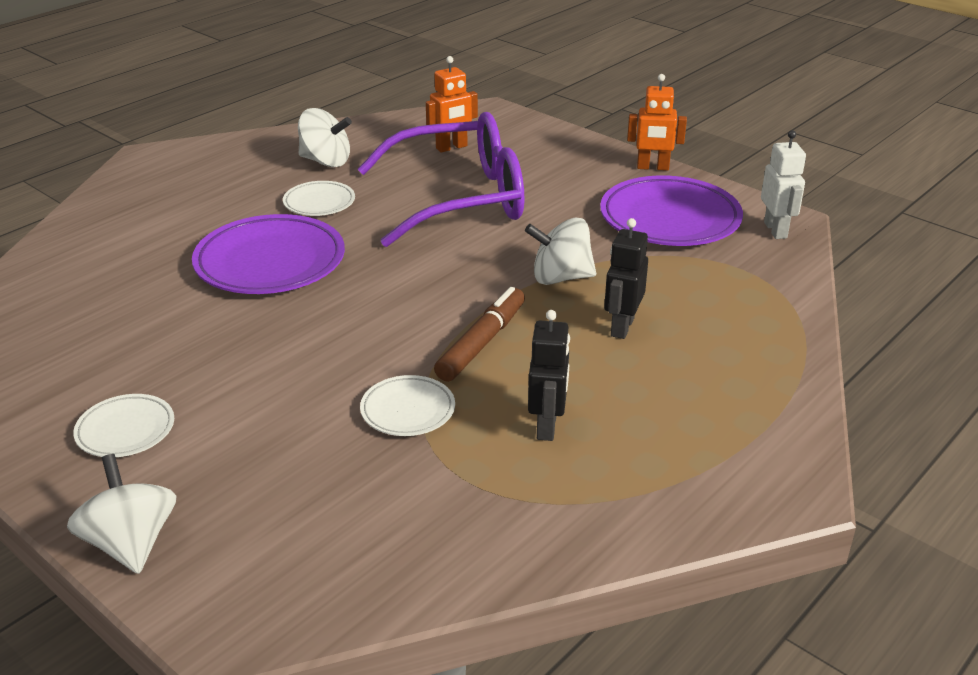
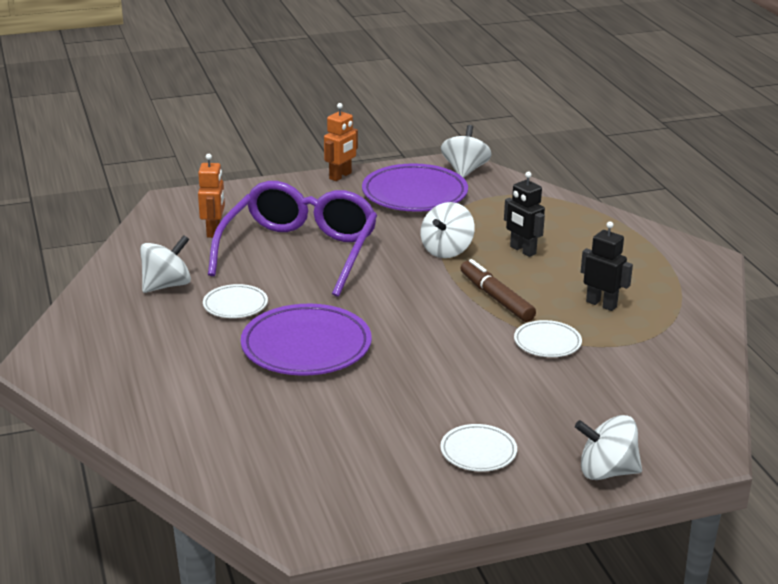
camera: 60 degrees left, 5 degrees down
white robot [761,130,806,239] -> white spinning top [441,125,492,178]

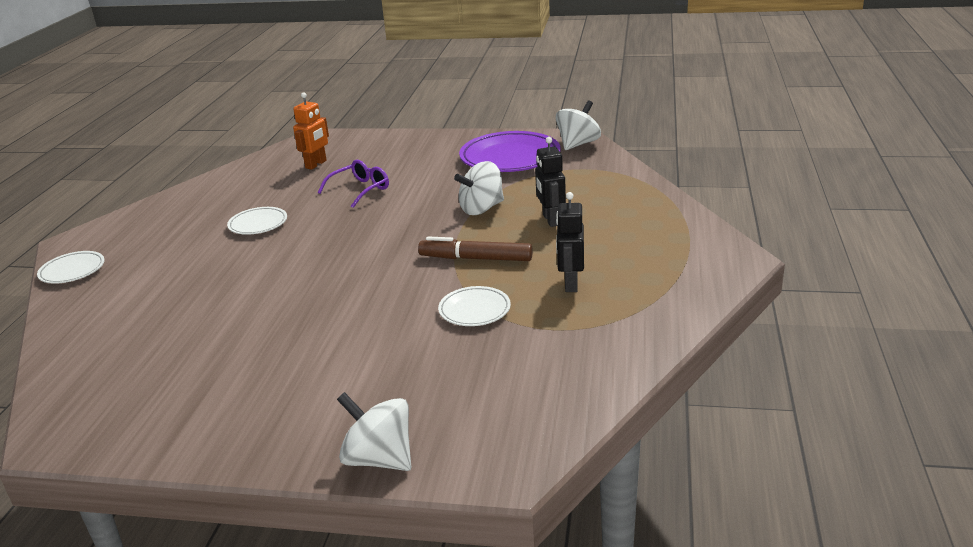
camera: 30 degrees right, 0 degrees up
white spinning top [140,235,191,293] -> none
purple glasses [208,181,377,297] -> purple glasses [318,160,389,208], size x0.45
purple plate [241,304,372,376] -> none
orange robot [324,103,358,181] -> none
white plate [440,424,517,472] -> white plate moved to [37,251,105,284]
brown marker [461,259,536,322] -> brown marker turned 75 degrees counterclockwise [418,237,533,261]
black robot [581,222,633,311] -> black robot turned 150 degrees counterclockwise [556,192,584,292]

